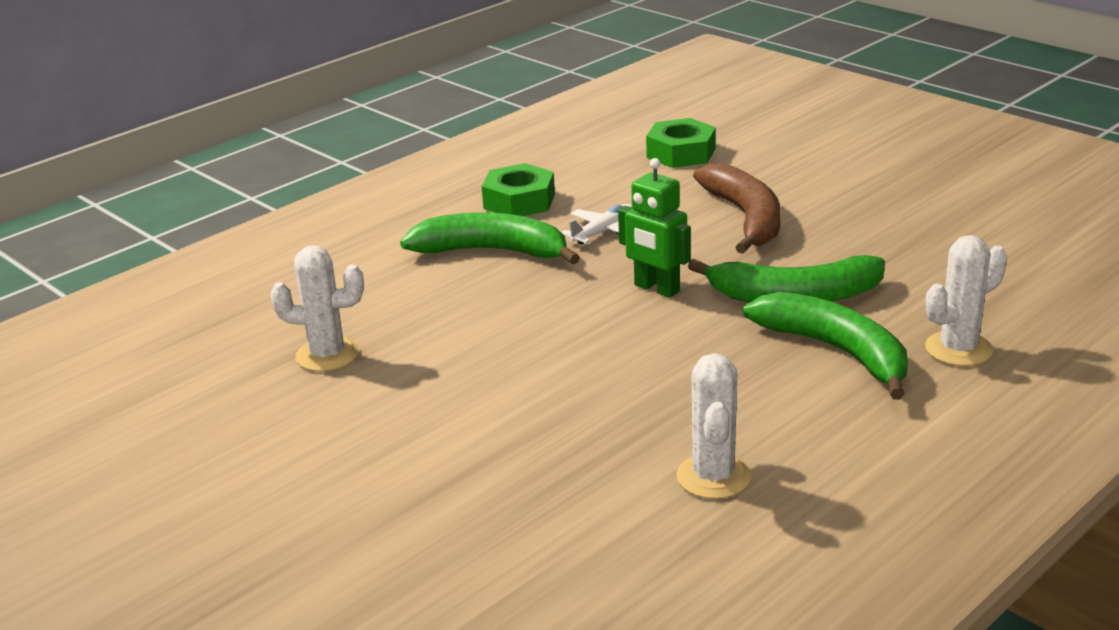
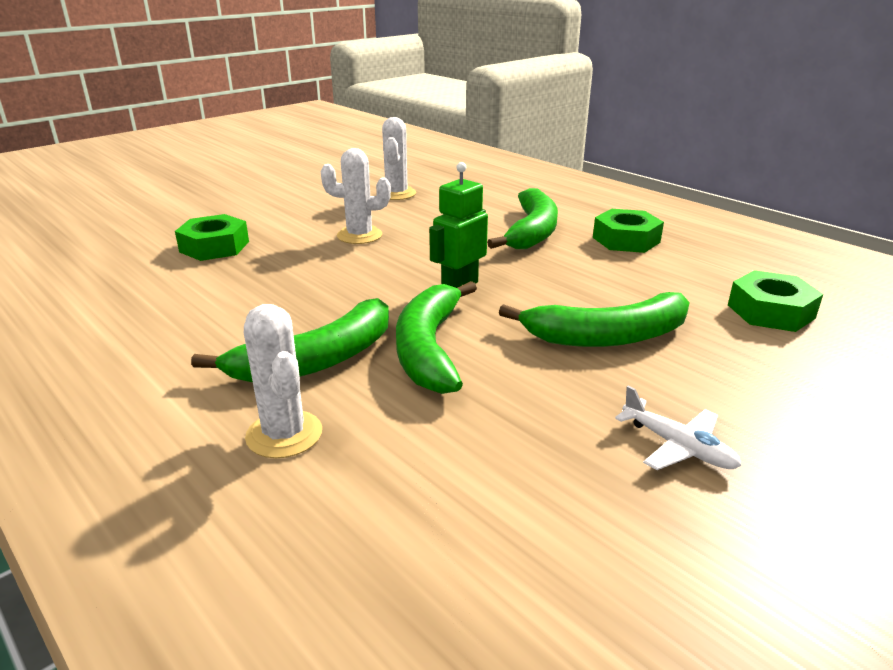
camera: 90 degrees right, 0 degrees up
white plane [561,204,632,245] -> white plane moved to [615,386,741,470]
white cactus [676,353,751,499] -> white cactus moved to [321,148,391,244]
brown banana [693,163,781,254] -> green banana [499,292,690,347]
none -> green nut [175,214,249,261]

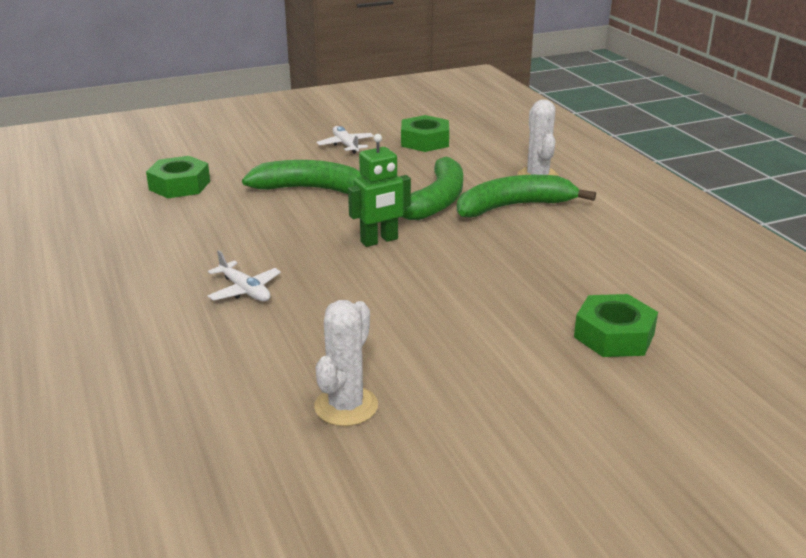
camera: 160 degrees left, 0 degrees up
white cactus [321,148,391,244] -> none
green banana [487,188,558,249] -> white plane [208,250,281,302]
green nut [593,209,664,253] -> green nut moved to [401,115,449,152]

